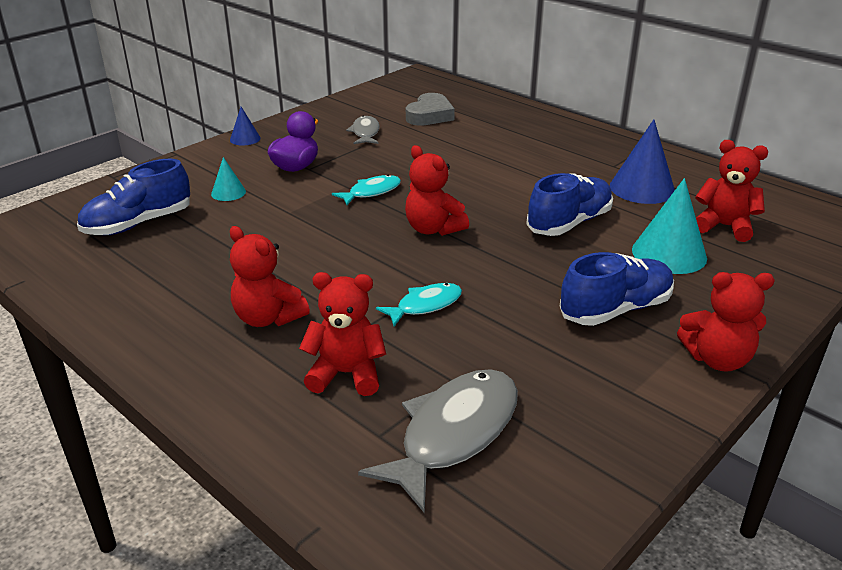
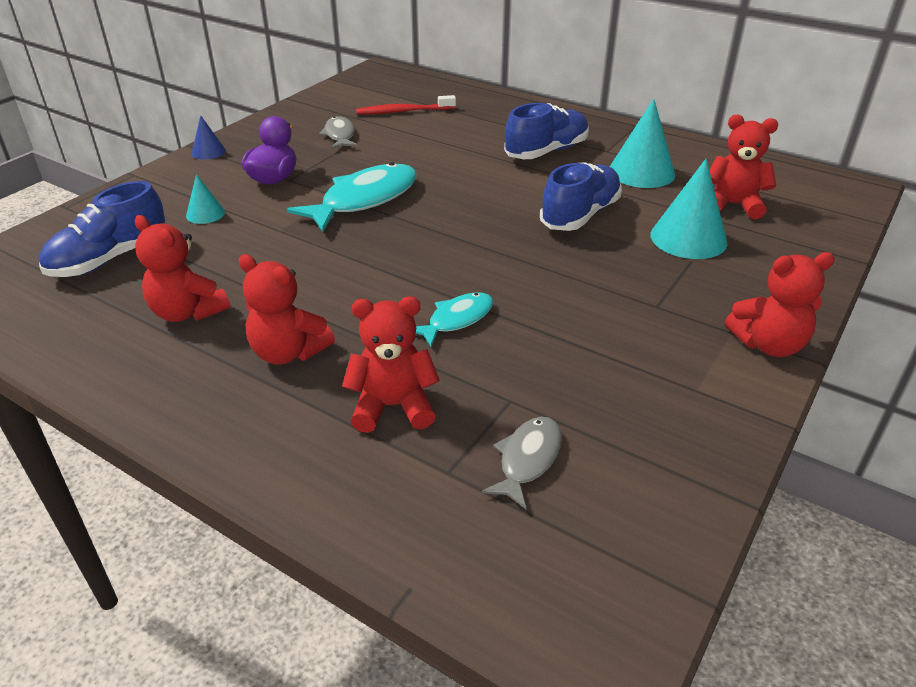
camera: 10 degrees left, 5 degrees up
turquoise fish [332,174,401,205] -> turquoise fish [287,162,417,232], size x1.80
grey fish [358,369,518,513] -> grey fish [482,417,562,509], size x0.55
red teddy bear [405,145,469,236] -> red teddy bear moved to [135,215,230,322]
grey heart [406,93,455,126] -> red toothbrush [356,95,456,114]
blue shoe [560,252,674,326] -> blue shoe moved to [504,103,589,159]
blue cone [610,119,675,204] -> turquoise cone [610,99,675,188]

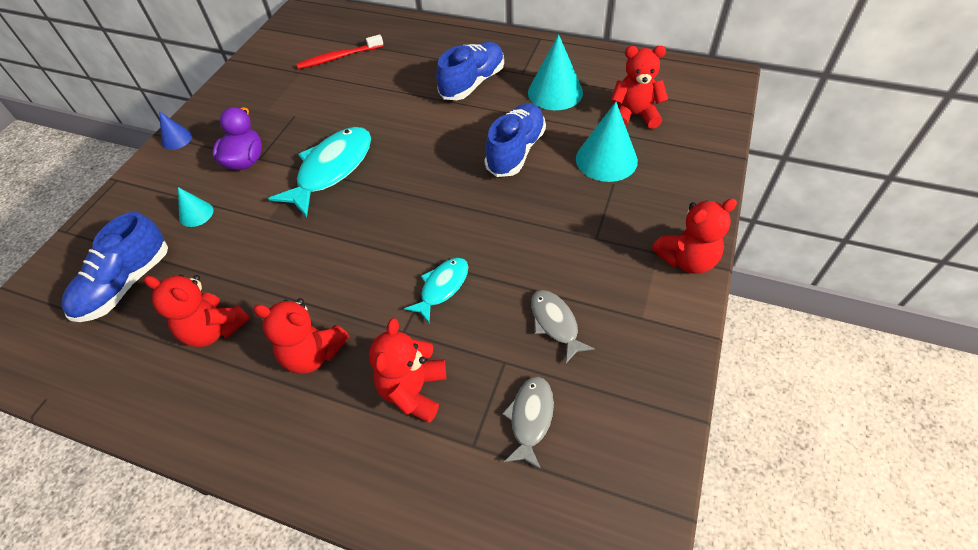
camera: 10 degrees left, 15 degrees up
grey fish [319,116,358,149] -> grey fish moved to [531,290,595,363]
red teddy bear [342,296,440,433] -> red teddy bear turned 60 degrees counterclockwise [369,318,446,423]

